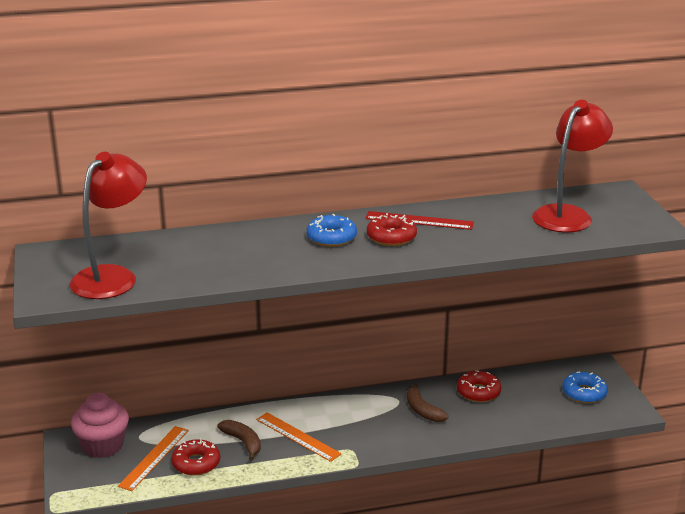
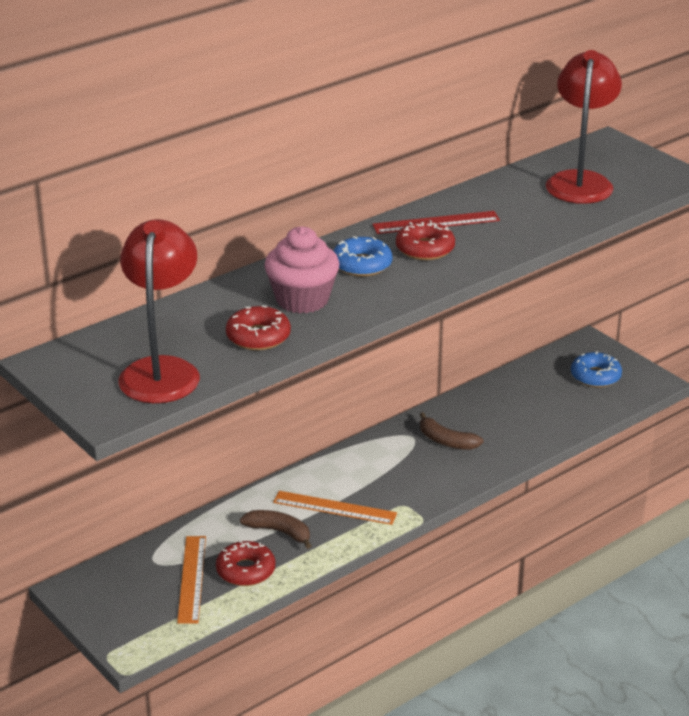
camera: 25 degrees left, 5 degrees up
pink cupcake [71,393,129,458] -> pink cupcake moved to [264,227,339,313]
red donut [457,370,502,402] -> red donut moved to [226,305,291,350]

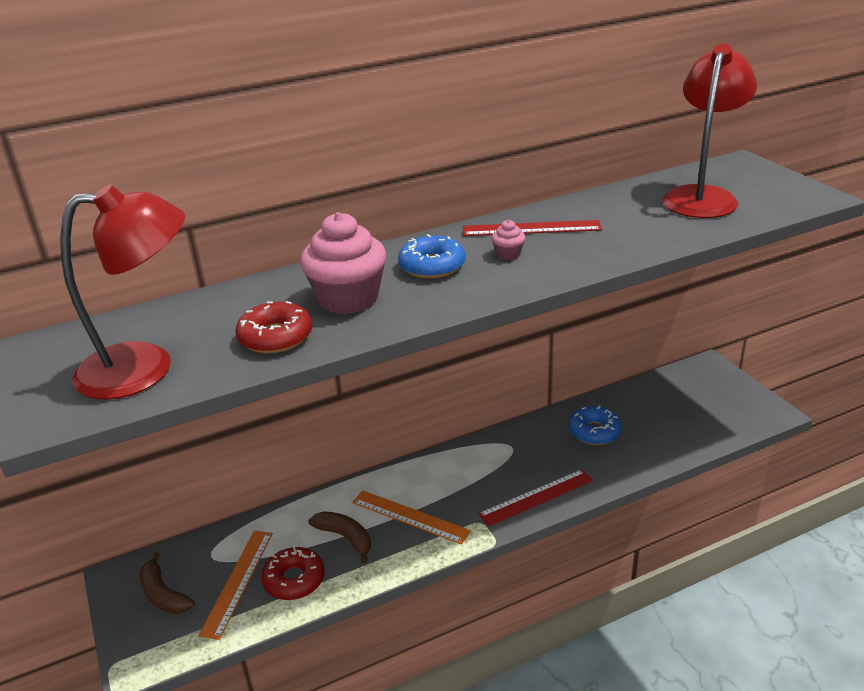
camera: 15 degrees right, 0 degrees up
red lamp [118,219,200,403] -> red lamp turned 60 degrees clockwise [60,184,185,400]
red donut [396,220,455,260] -> pink cupcake [492,220,525,260]
brown banana [420,412,483,450] -> brown banana moved to [140,552,195,614]
blue donut [571,351,622,388] -> blue donut moved to [569,406,622,445]
none -> red ruler [478,469,593,527]

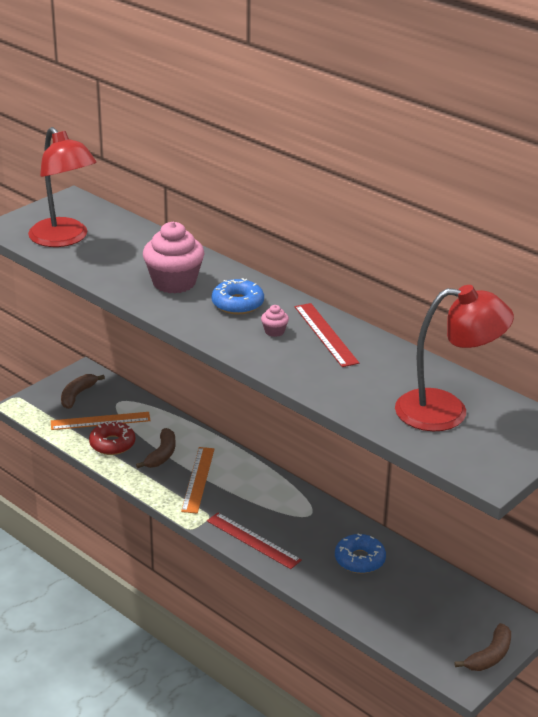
camera: 65 degrees right, 0 degrees up
red donut [236,301,312,353] -> none
none -> brown banana [454,623,511,671]

